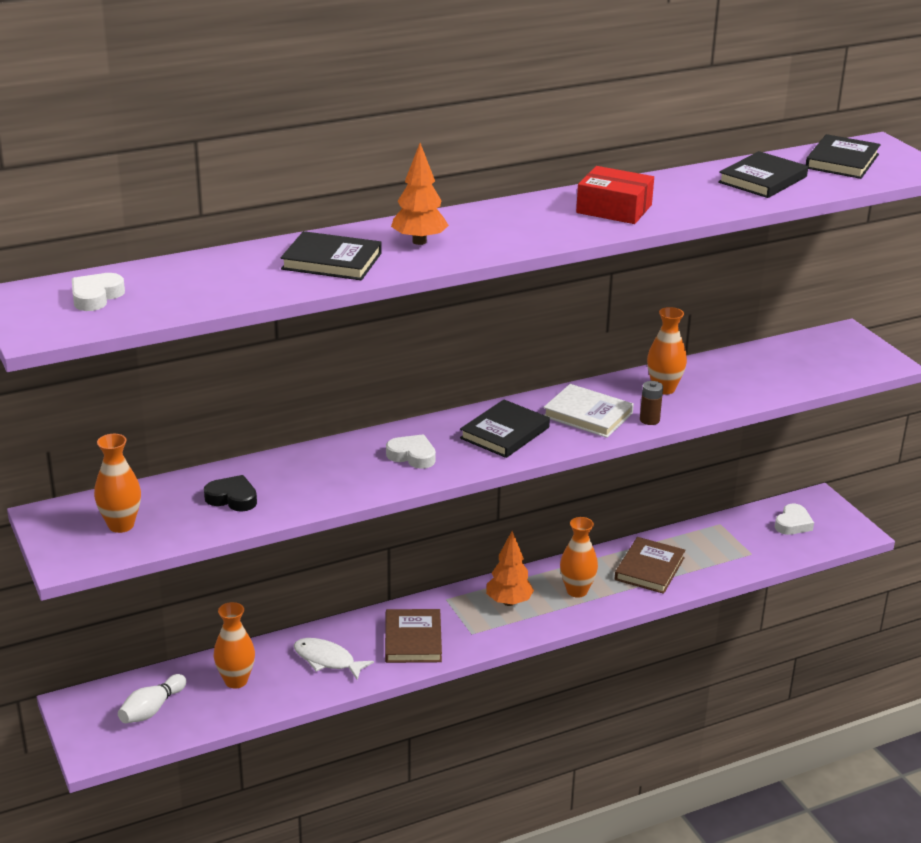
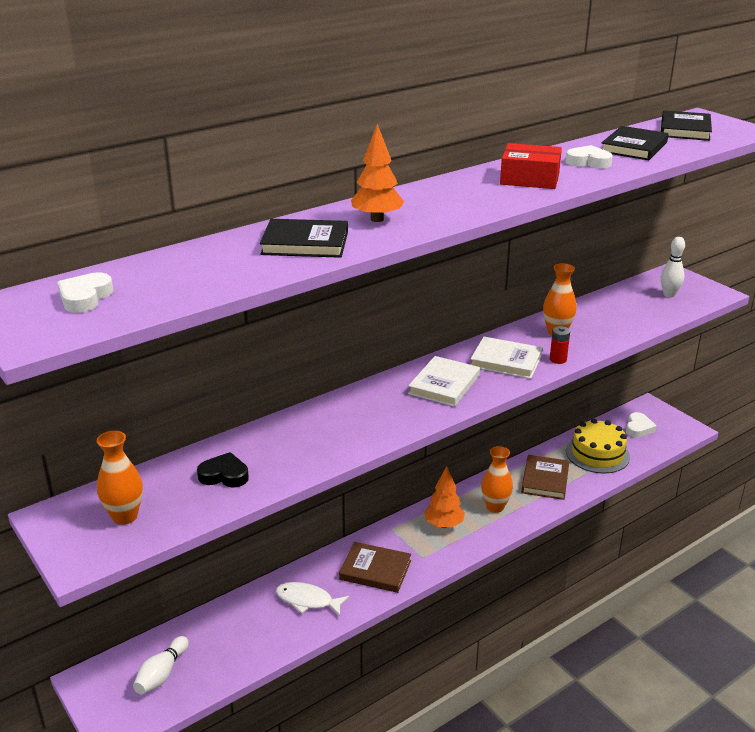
camera: 10 degrees left, 0 degrees up
orange vase [214,602,255,689] -> none
brown book [385,609,442,663] -> brown book turned 60 degrees counterclockwise [339,542,411,593]
white heart [386,434,436,469] -> white heart moved to [565,145,613,168]
black book [460,400,550,458] -> white book [408,356,480,407]
brown battery [640,381,663,425] -> red battery [550,326,570,364]
none -> yellow cake [566,419,630,474]
none -> white bowling pin [661,237,685,298]

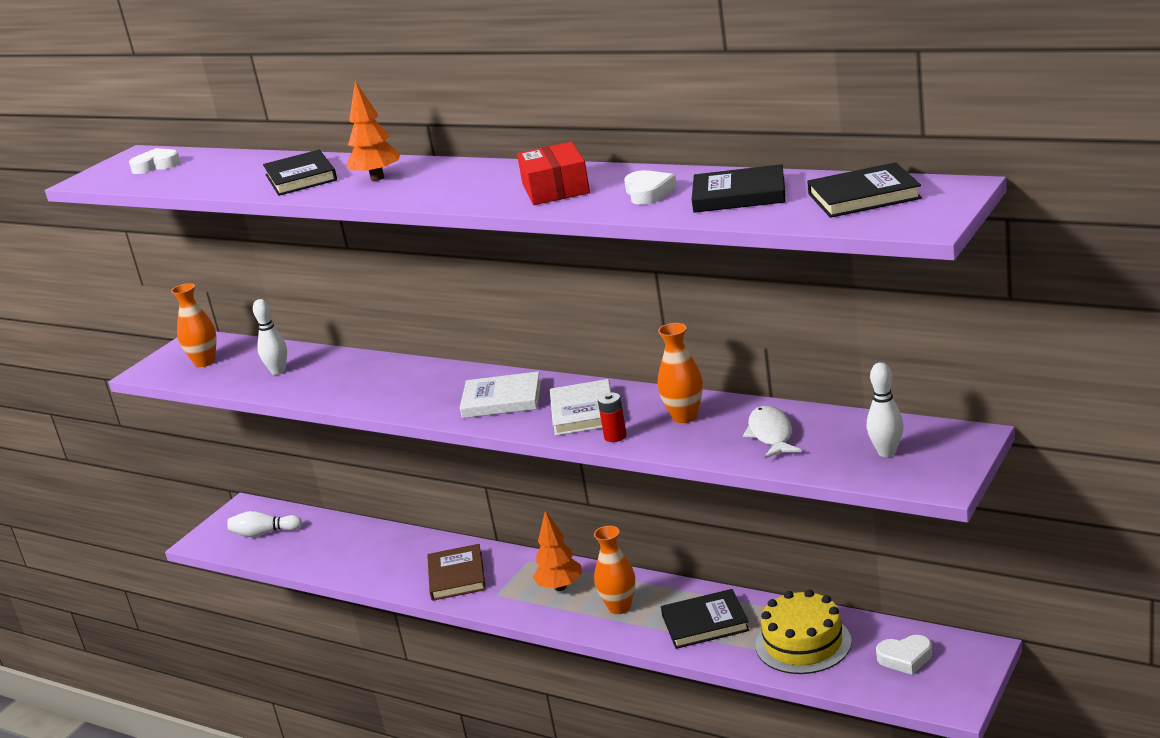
camera: 70 degrees right, 5 degrees down
black heart [197,452,249,487] -> white bowling pin [253,299,287,375]
white fish [276,582,349,616] -> white fish moved to [743,406,801,459]
brown book [521,455,569,500] -> black book [661,589,750,649]

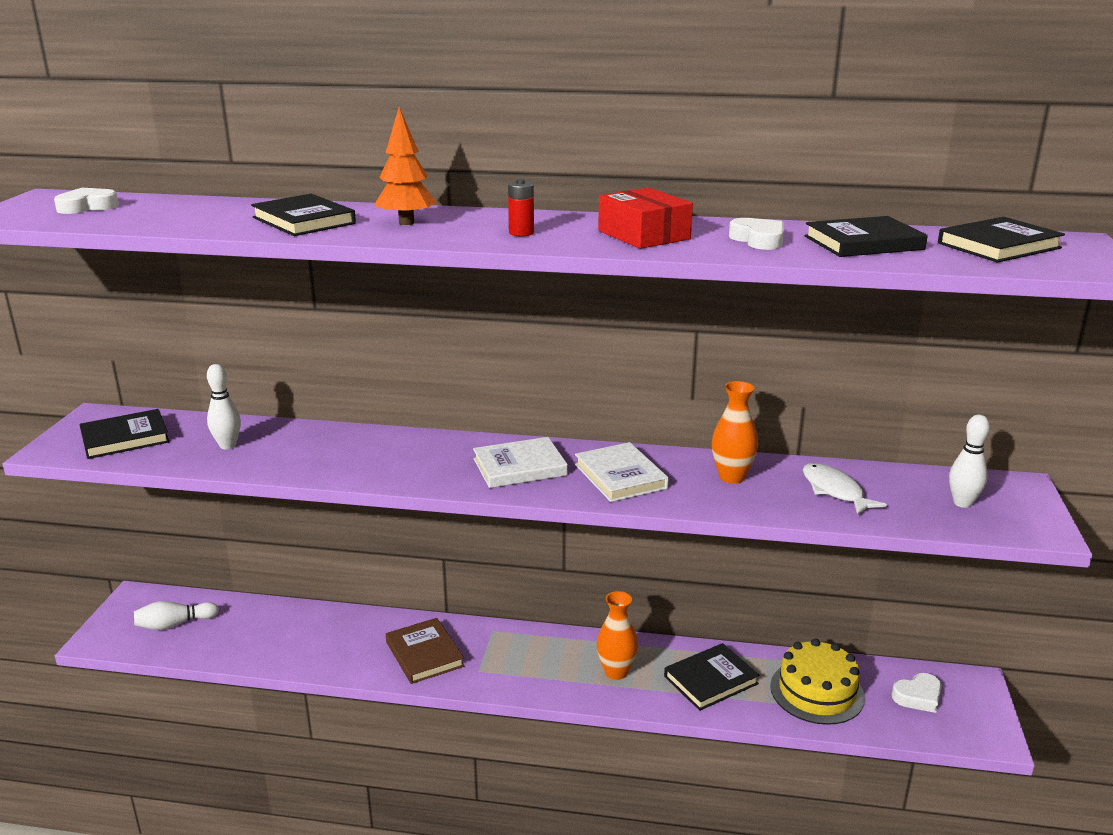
camera: 25 degrees left, 0 degrees up
orange vase [171,283,216,367] -> black book [79,409,169,459]
orange tree [533,510,582,591] -> none
red battery [598,392,627,442] -> red battery moved to [508,179,534,236]

